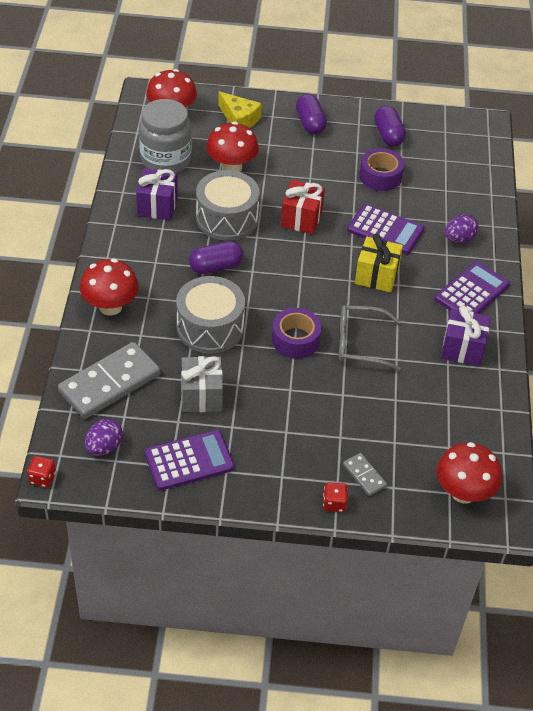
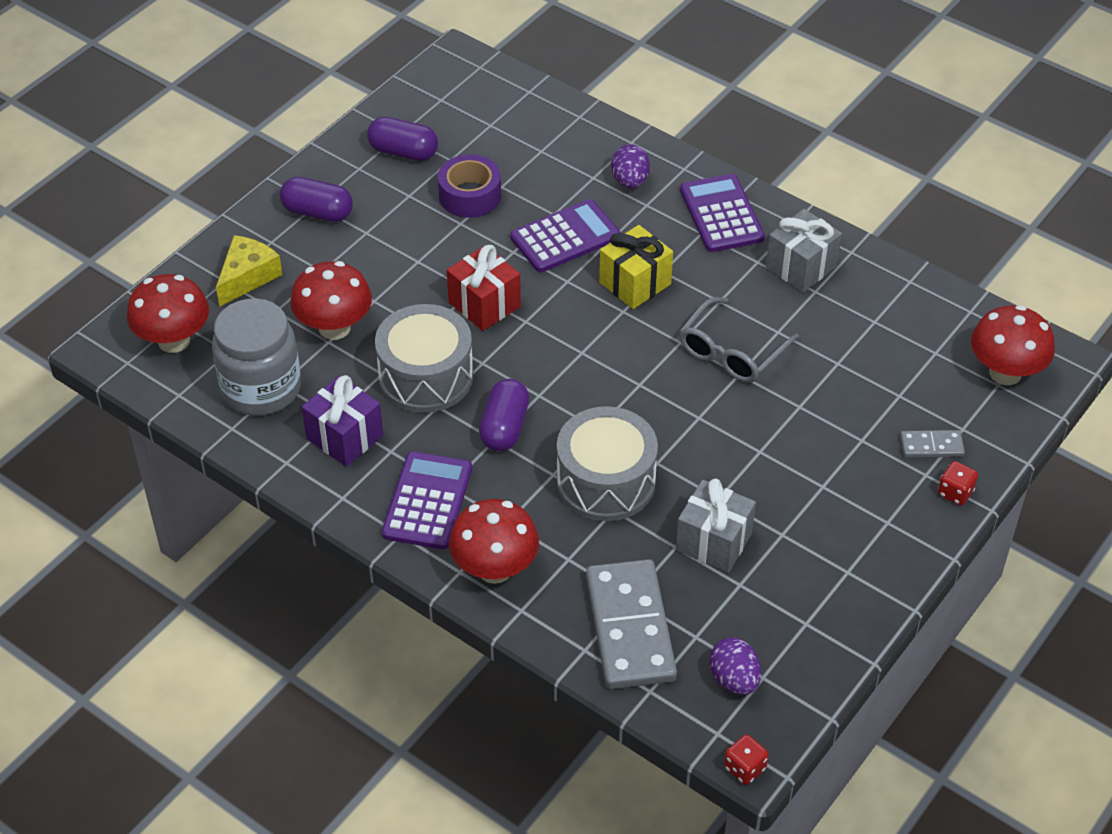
camera: 55 degrees left, 0 degrees up
purple calculator [145,430,234,490] -> purple calculator moved to [382,452,472,549]
yellow cheese [218,91,262,128] -> yellow cheese turned 45 degrees counterclockwise [216,235,282,307]
purple tape [272,308,322,358] -> none
purple gift [441,306,490,366] -> grey gift [766,209,842,292]

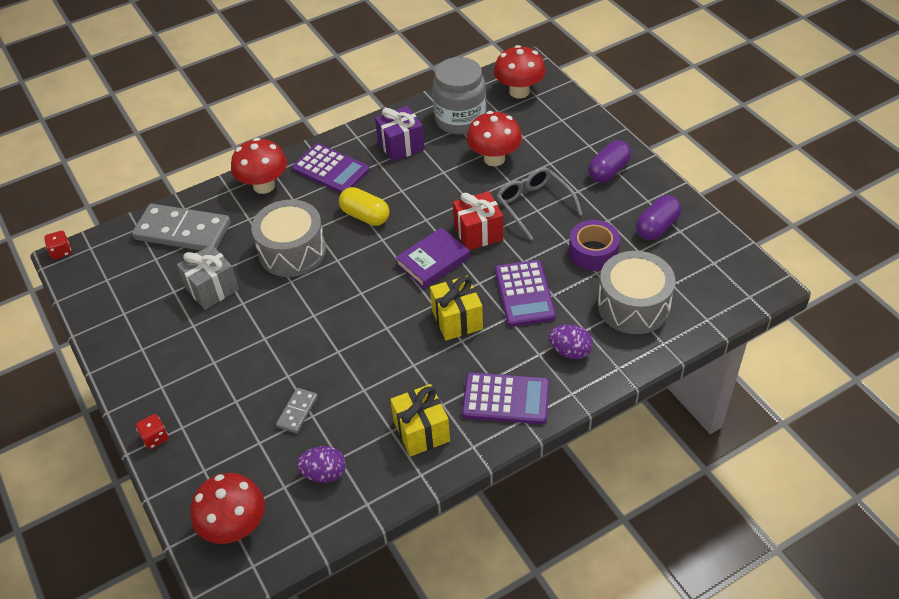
camera: 115 degrees right, 0 degrees up
yellow cheese [216,235,282,307] -> none
grey drum [375,304,473,413] -> grey drum moved to [597,251,675,334]
purple capsule [479,379,529,451] -> yellow capsule [339,187,390,226]
grey glasses [679,297,799,383] -> grey glasses moved to [497,167,583,241]
purple egg [710,638,761,695] -> purple egg moved to [297,446,346,483]
grey gift [766,209,842,292] -> yellow gift [390,384,450,457]
grey domino [900,430,965,458] -> grey domino moved to [276,388,318,433]
none -> purple book [395,227,470,289]

